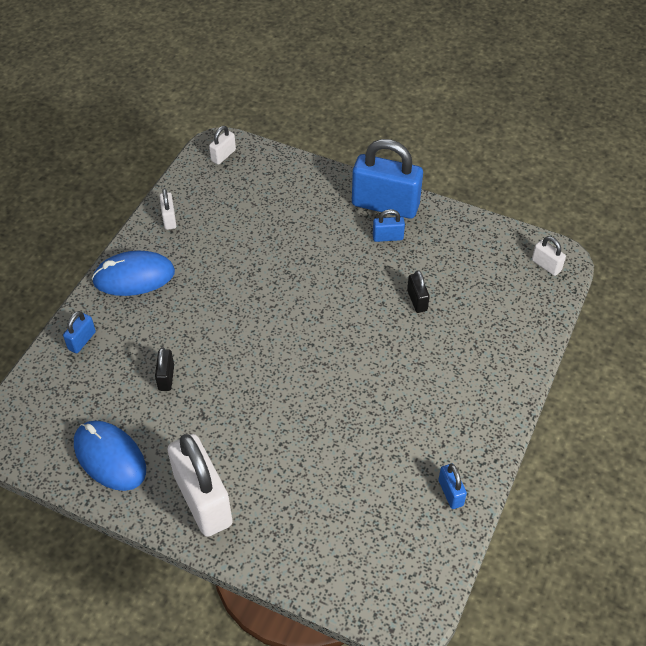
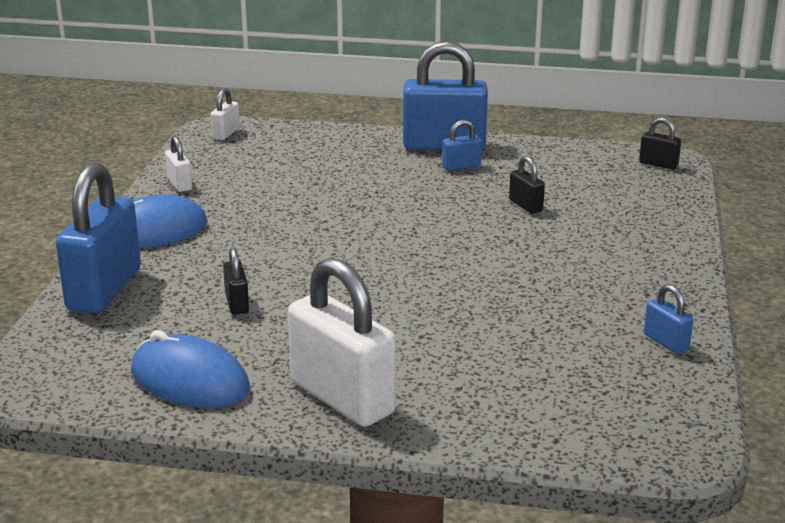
camera: 15 degrees left, 25 degrees down
blue padlock [63,311,96,353] -> blue padlock [56,162,141,314], size x2.23
white padlock [532,236,566,276] -> black padlock [639,118,681,170]

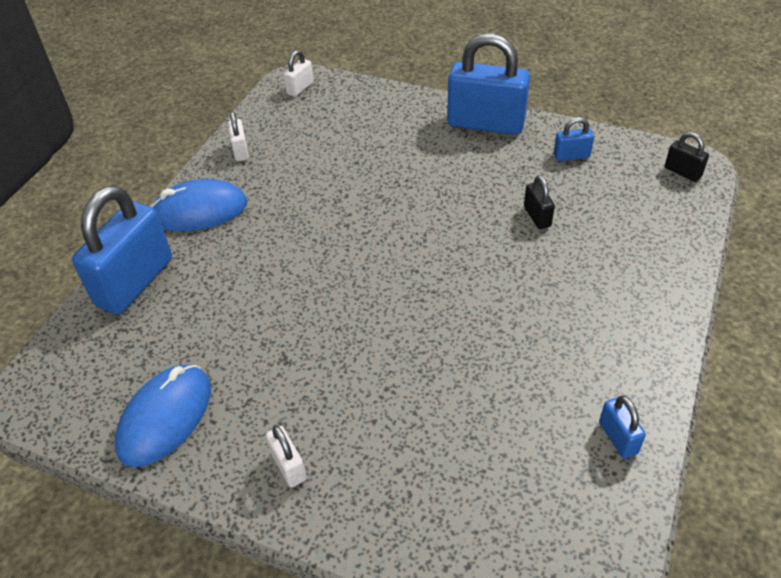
camera: 15 degrees right, 20 degrees up
blue mouse [131,330,250,408] -> blue mouse turned 75 degrees clockwise [115,365,211,467]
black padlock [223,247,249,315] -> none
white padlock [288,257,396,427] -> white padlock [266,426,306,487], size x0.45
blue padlock [442,120,482,171] -> blue padlock moved to [554,117,594,161]

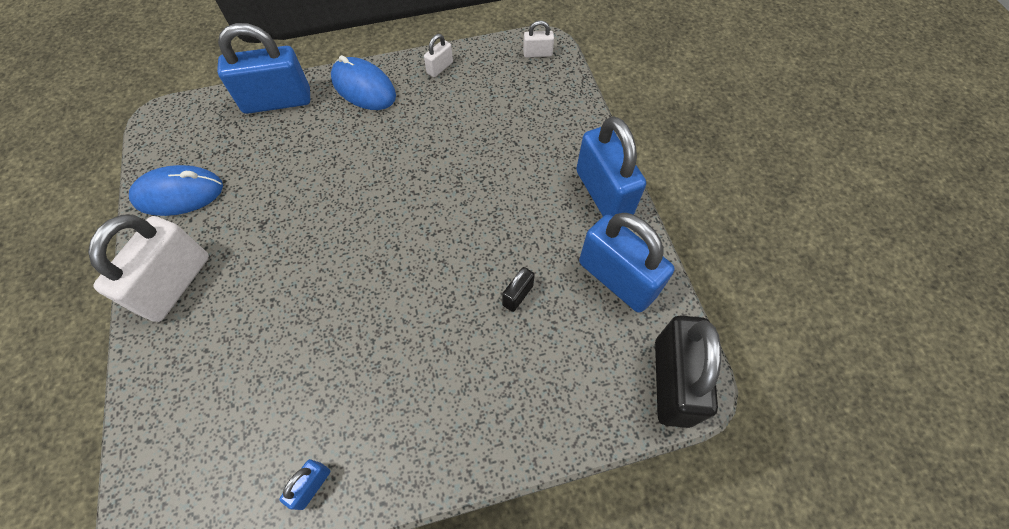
camera: 50 degrees right, 15 degrees up
white padlock [266,426,306,487] -> white padlock [88,215,209,322], size x2.23
blue padlock [554,117,594,161] -> blue padlock [579,213,674,313], size x2.23
black padlock [665,132,709,182] -> black padlock [655,316,721,428], size x2.23

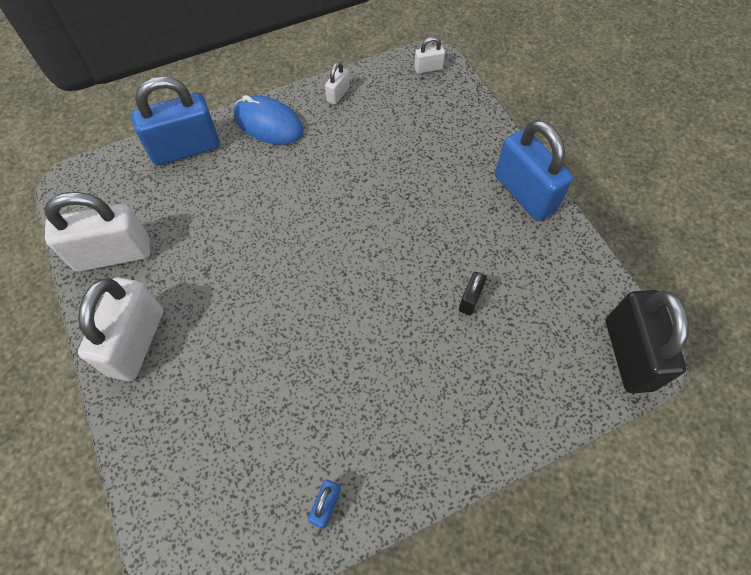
camera: 10 degrees left, 0 degrees up
blue mouse [129,165,223,216] -> white padlock [45,192,150,272]
blue padlock [579,213,674,313] -> none

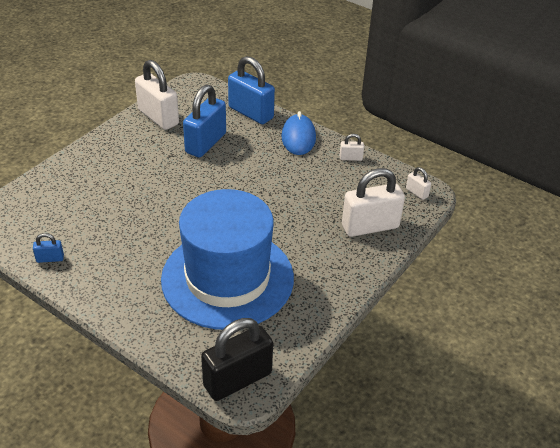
camera: 60 degrees right, 20 degrees down
white padlock [78,277,164,381] -> white padlock moved to [342,168,405,237]
black padlock [459,272,487,315] -> blue hat [161,189,294,330]
blue padlock [495,120,573,221] -> blue padlock moved to [183,84,226,158]

